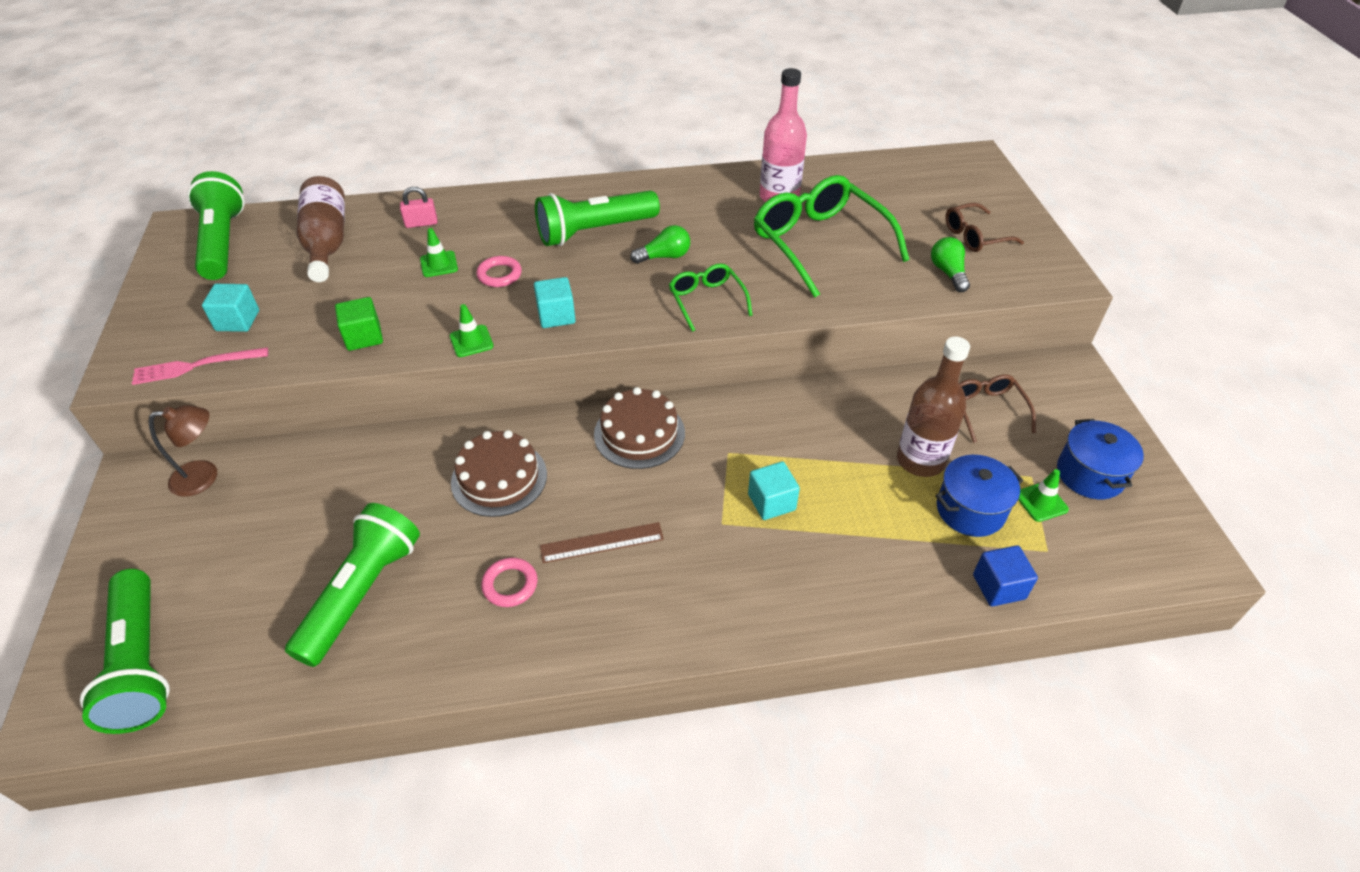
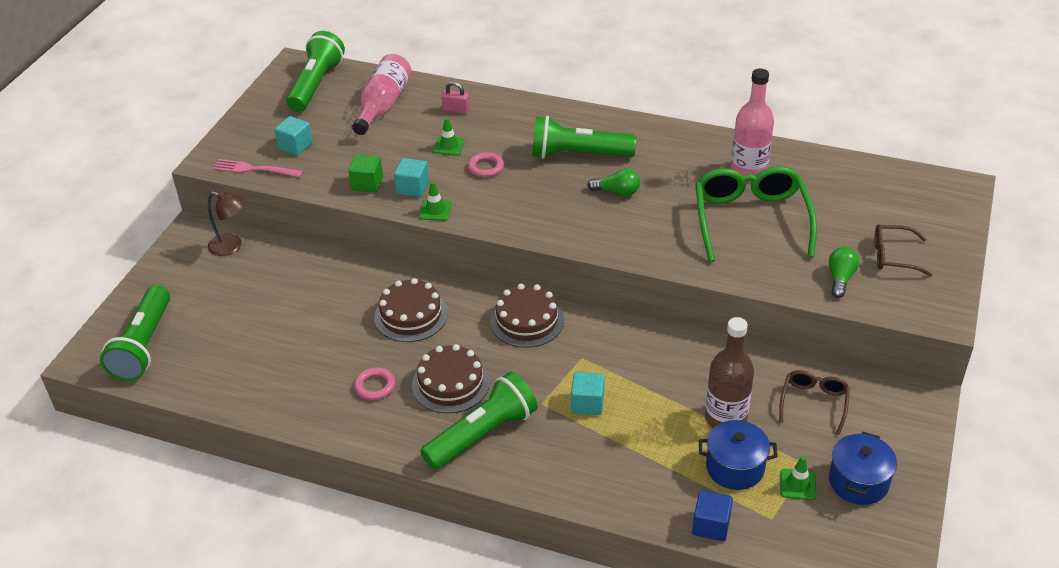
camera: 30 degrees right, 5 degrees down
green flashlight [285,503,420,667] -> green flashlight moved to [420,372,538,470]
brown bottle [296,176,345,282] -> pink bottle [352,54,412,135]
turquoise cube [534,277,576,328] -> turquoise cube moved to [394,158,429,197]
brown ruler [540,522,664,563] -> brown cake [412,344,490,414]
green glasses [669,263,753,332] -> none

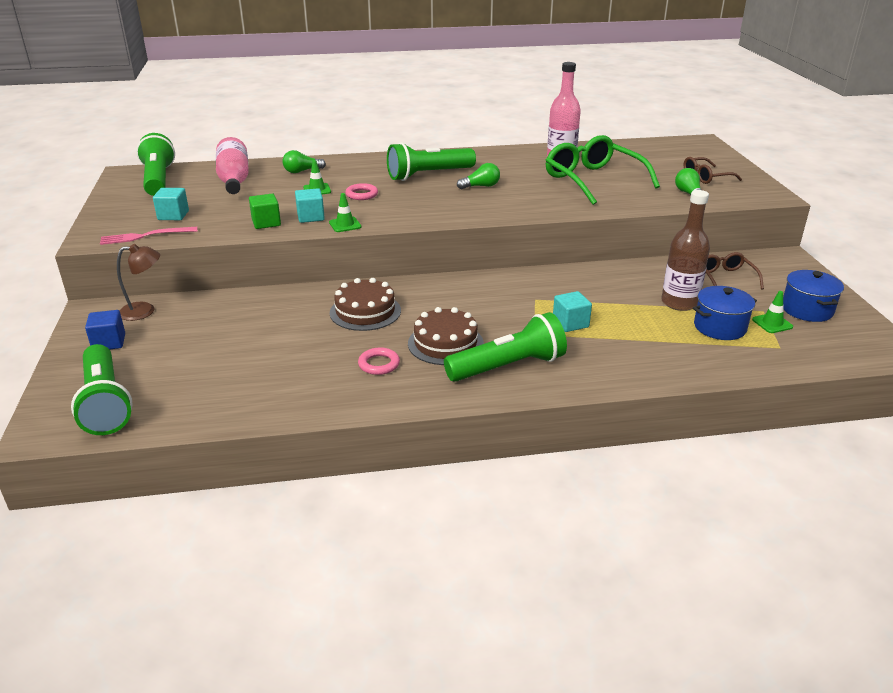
camera: 30 degrees left, 10 degrees down
green flashlight [420,372,538,470] -> green flashlight turned 45 degrees clockwise [444,312,567,382]
pink padlock [442,81,470,114] -> green light bulb [282,150,326,173]
brown cake [490,284,564,348] -> none
blue cube [692,490,733,541] -> blue cube moved to [85,310,125,350]

